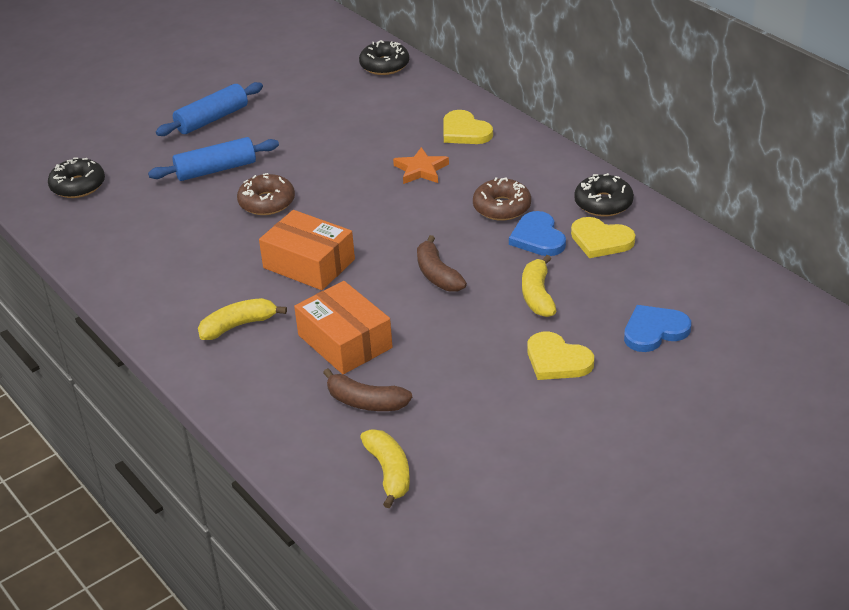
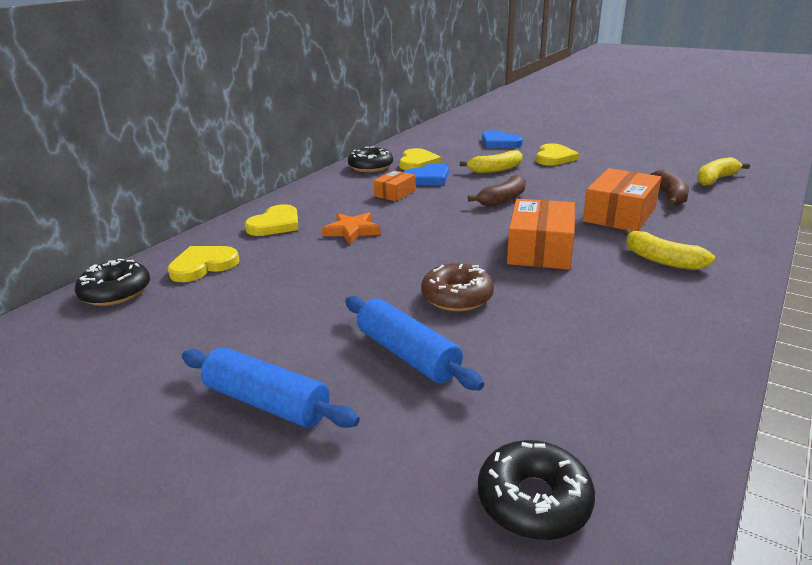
camera: 110 degrees left, 10 degrees down
brown donut [473,177,531,221] -> orange box [374,170,415,201]
none -> yellow heart [167,246,239,282]

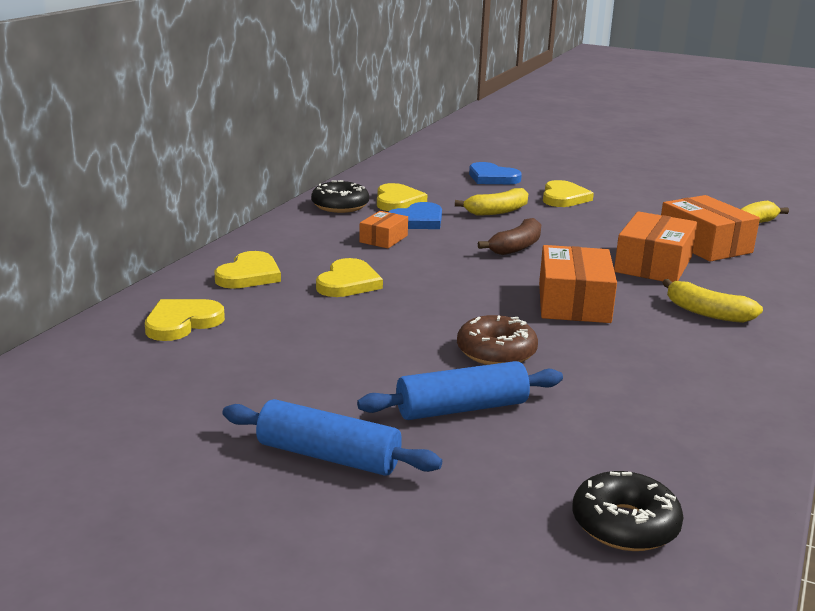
camera: 10 degrees left, 5 degrees down
black donut [75,259,150,306] -> none
orange star [322,212,381,244] -> yellow heart [316,258,383,297]
blue rolling pin [345,296,484,391] -> blue rolling pin turned 60 degrees counterclockwise [357,361,563,420]
brown banana [650,169,689,205] -> orange box [661,195,760,262]

